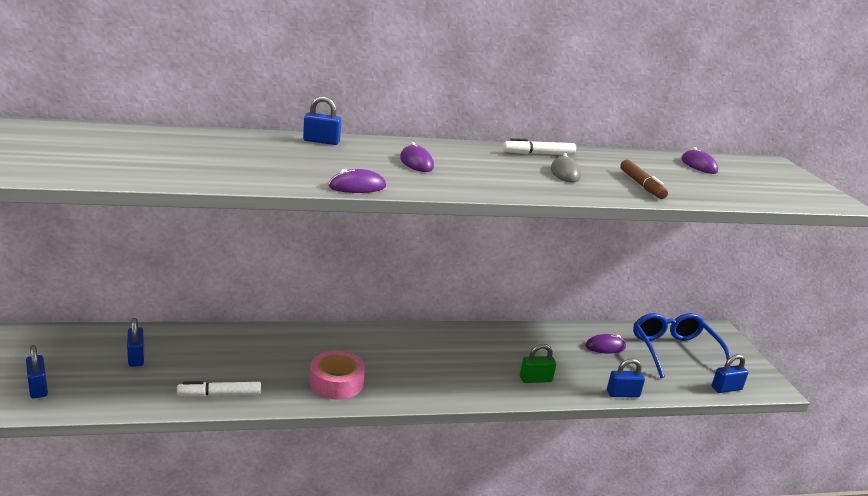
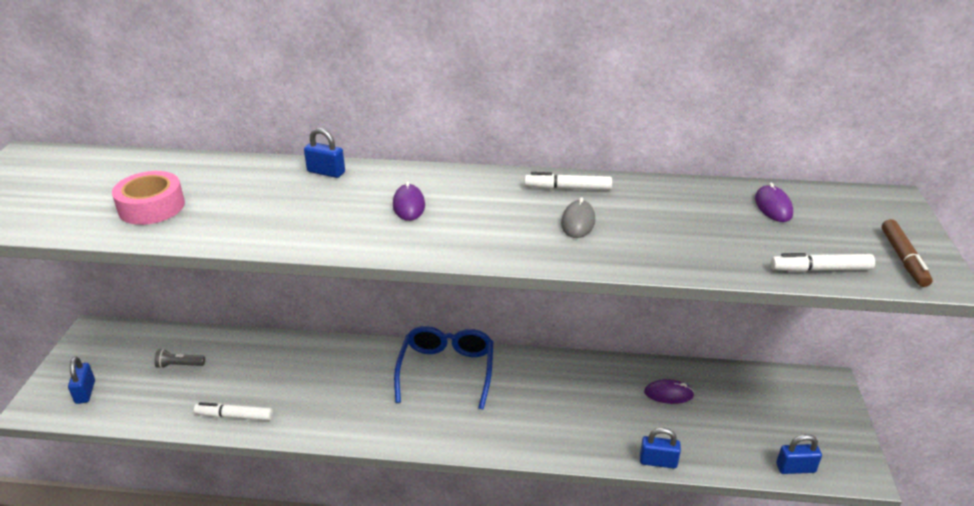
camera: 20 degrees right, 10 degrees up
blue padlock [127,318,144,367] -> grey flashlight [155,349,205,369]
pink tape [309,351,365,399] -> pink tape moved to [112,171,185,225]
purple mouse [329,169,386,193] -> none
green padlock [520,344,556,383] -> none
brown marker [620,160,668,199] -> brown marker moved to [882,219,933,287]
blue glasses [633,313,732,378] -> blue glasses moved to [394,326,493,410]
none -> white marker [771,253,875,272]

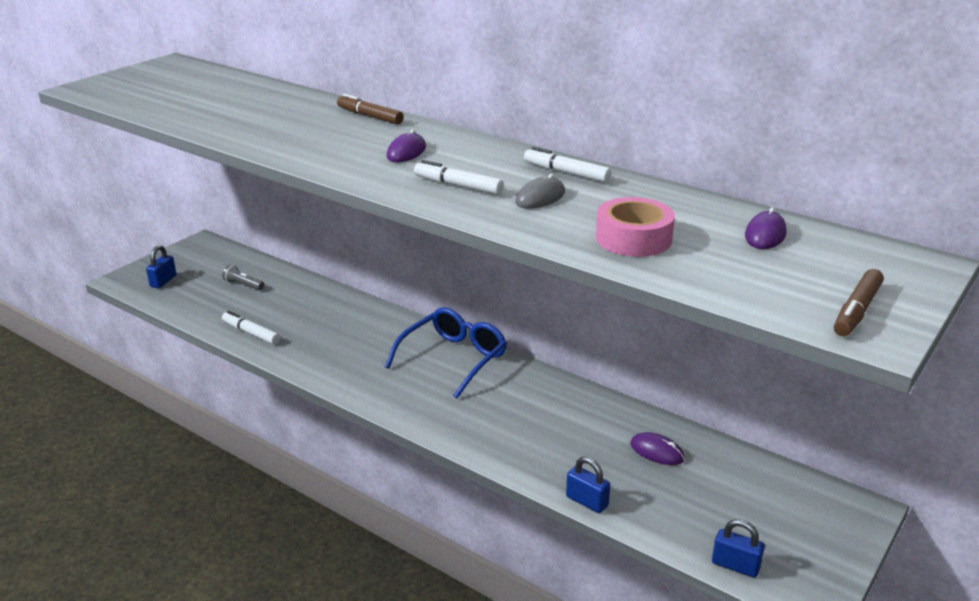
camera: 30 degrees right, 5 degrees down
pink tape [112,171,185,225] -> pink tape moved to [596,197,675,257]
blue padlock [304,128,345,178] -> brown marker [337,94,404,124]
white marker [771,253,875,272] -> white marker moved to [414,160,503,195]

